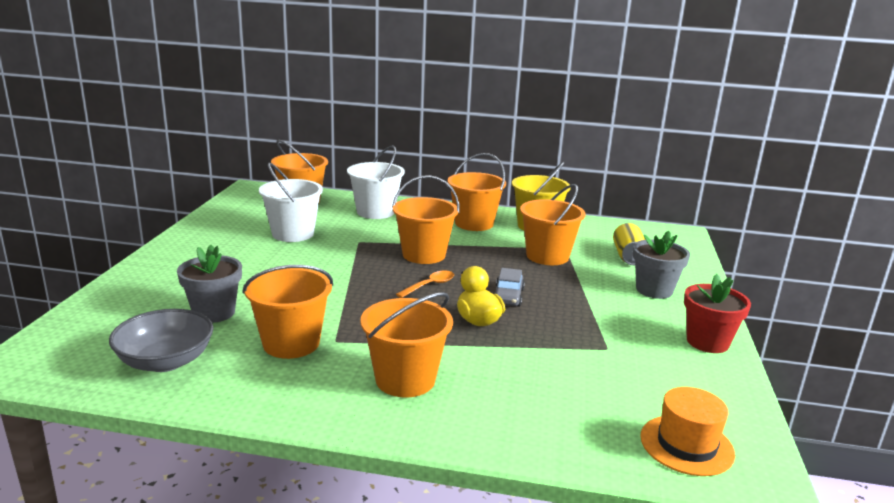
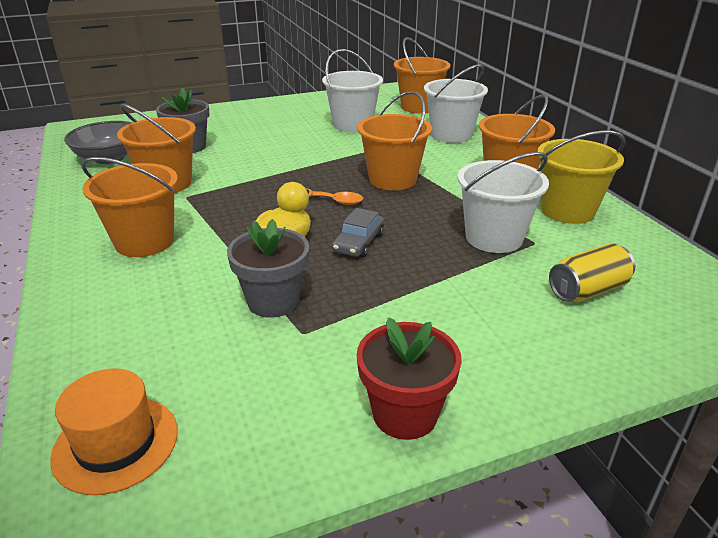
camera: 60 degrees right, 10 degrees up
grey car [493,268,525,307] -> grey car turned 45 degrees counterclockwise [332,208,384,257]
orange bucket [520,184,585,265] -> white bucket [457,152,549,253]
grey flower pot [633,231,690,299] -> grey flower pot moved to [227,219,309,318]

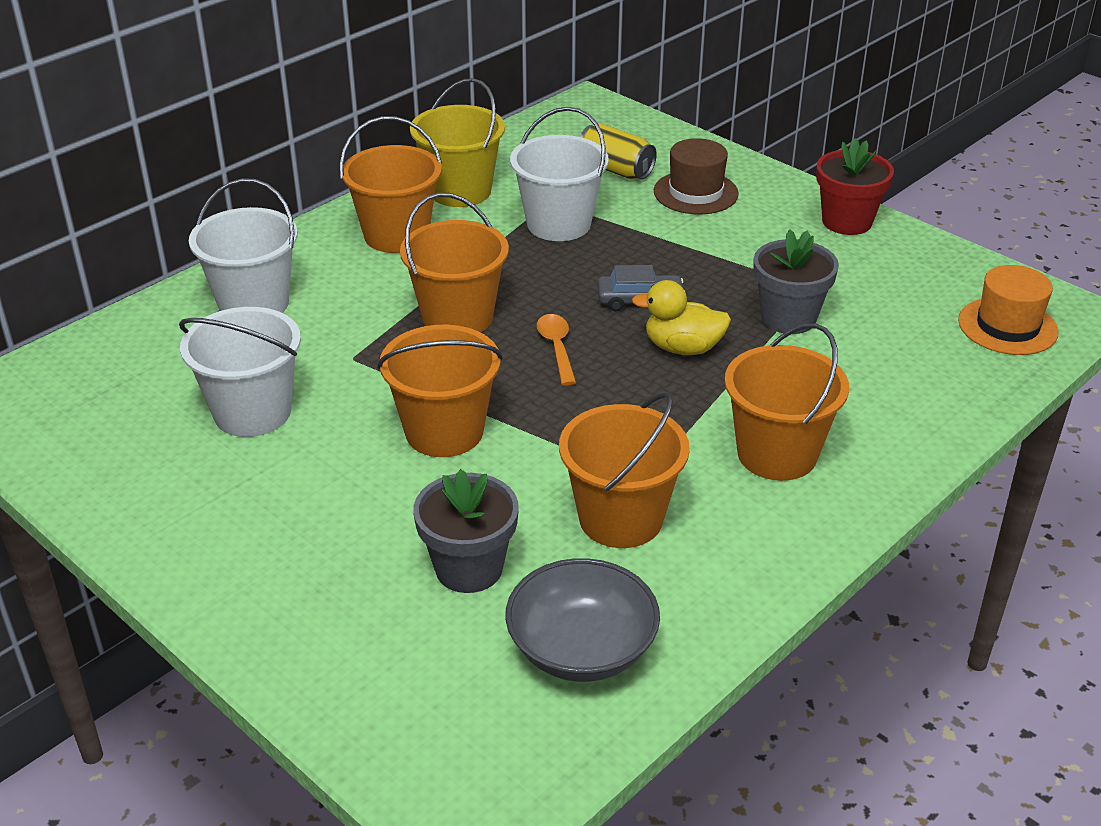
camera: 115 degrees left, 5 degrees up
orange bucket [394,37,451,114] -> orange bucket moved to [377,325,503,457]
none -> brown hat [654,138,739,214]

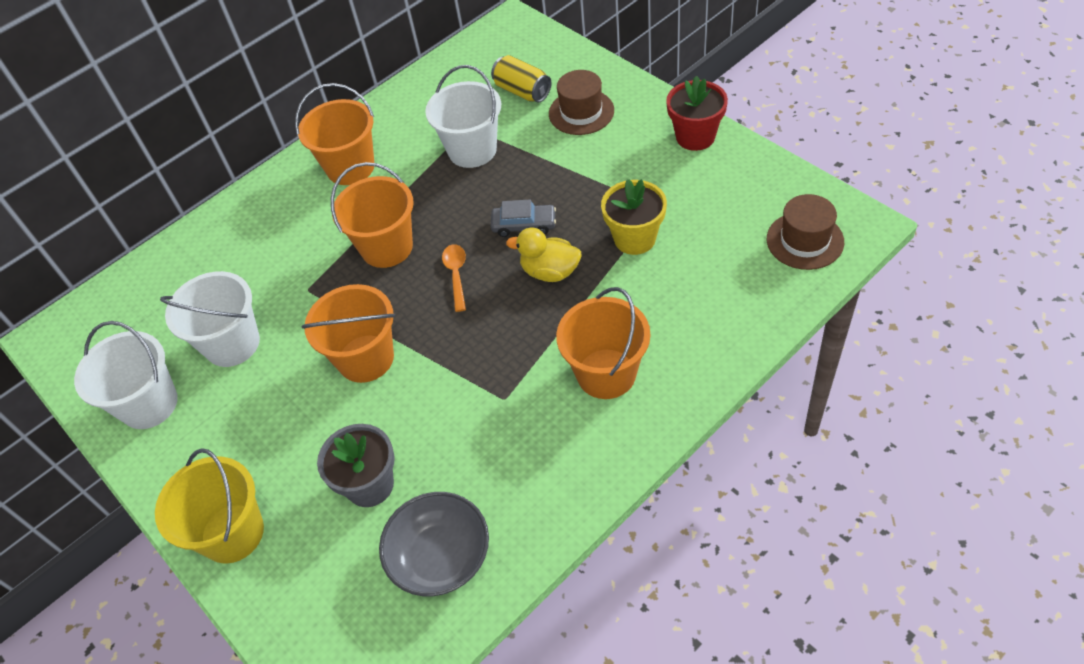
camera: 10 degrees right, 15 degrees up
white bucket [189,178,298,313] -> white bucket moved to [74,321,178,429]
yellow bucket [410,78,505,207] -> yellow bucket moved to [155,448,264,564]
orange bucket [559,392,690,548] -> none
grey flower pot [753,229,839,334] -> yellow flower pot [601,179,667,255]
orange hat [958,265,1059,355] -> brown hat [767,194,844,270]

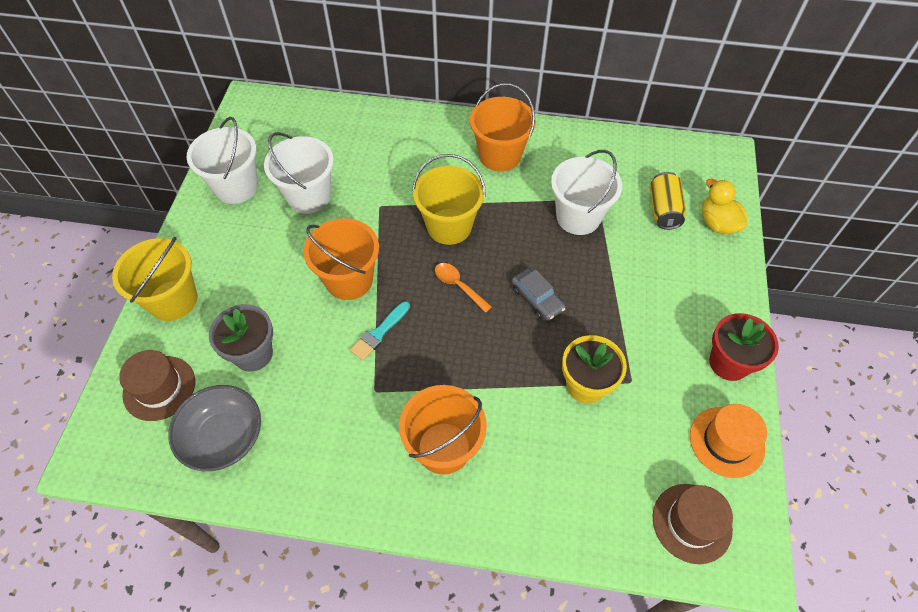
camera: 45 degrees right, 5 degrees up
orange bucket [331,162,414,268] -> yellow bucket [412,154,486,245]
orange spoon [442,244,466,312] -> orange spoon turned 90 degrees counterclockwise [435,263,492,313]
yellow duck [506,228,582,282] -> yellow duck moved to [702,179,747,234]
brown hat [549,70,614,135] -> brown hat moved to [119,350,195,421]
none -> turquoise brush [350,301,410,361]
none -> orange hat [690,404,767,478]

